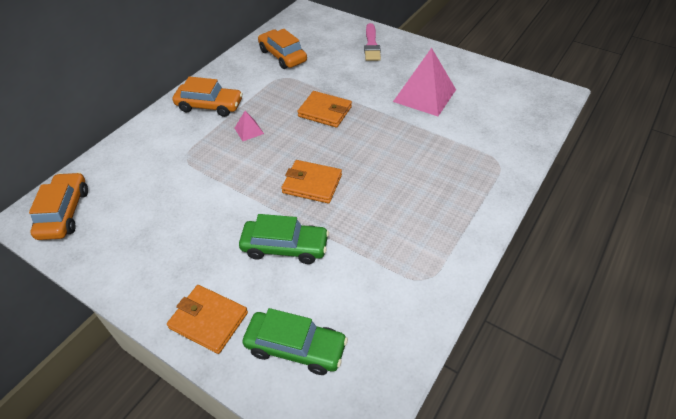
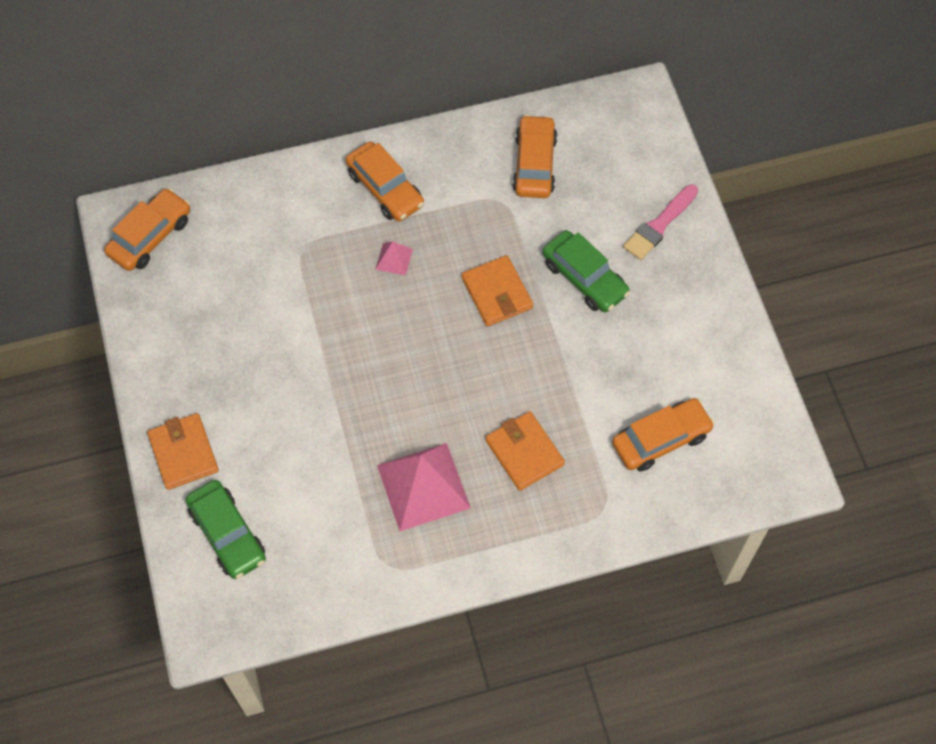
camera: 40 degrees right, 15 degrees up
green car [239,214,329,264] -> green car moved to [542,230,630,312]
orange wallet [281,160,342,203] -> orange wallet moved to [485,411,565,491]
pink pyramid [393,48,456,116] -> pink pyramid moved to [377,443,471,531]
none -> orange car [612,398,715,472]

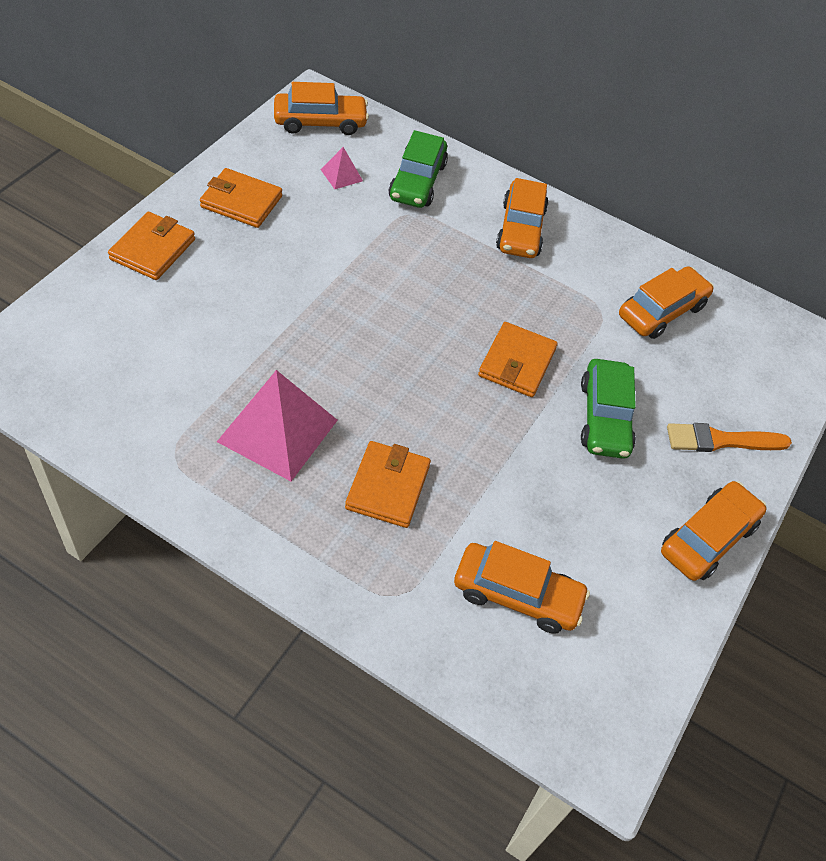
camera: 40 degrees right, 10 degrees down
green car [186,480,266,579] -> green car moved to [389,130,448,208]
pink pyramid [375,241,413,276] -> pink pyramid moved to [321,147,363,189]
pink brush [623,184,698,260] -> orange brush [667,423,792,452]
none -> orange wallet [200,168,282,228]
none -> orange car [661,481,766,581]

